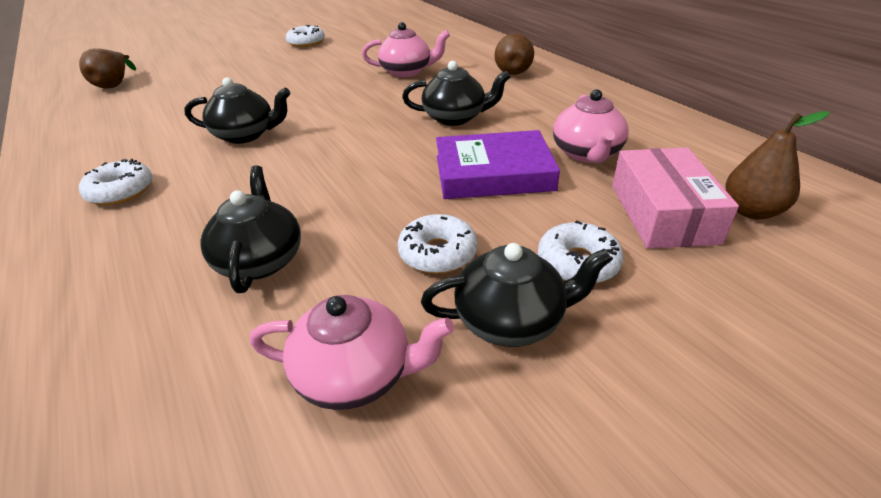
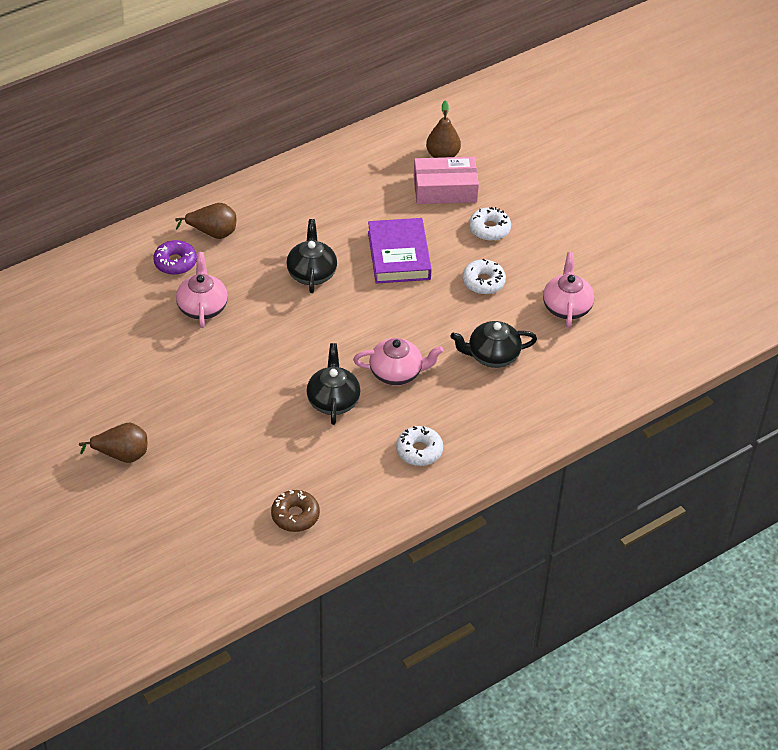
camera: 95 degrees left, 10 degrees up
brown pear [79,48,136,89] -> brown pear moved to [79,423,147,463]
white donut [286,25,325,47] -> none
black teapot [421,243,612,347] -> none
pink teapot [553,89,629,163] -> pink teapot moved to [353,338,443,385]
none -> purple donut [153,240,197,275]
none -> brown donut [271,490,320,532]

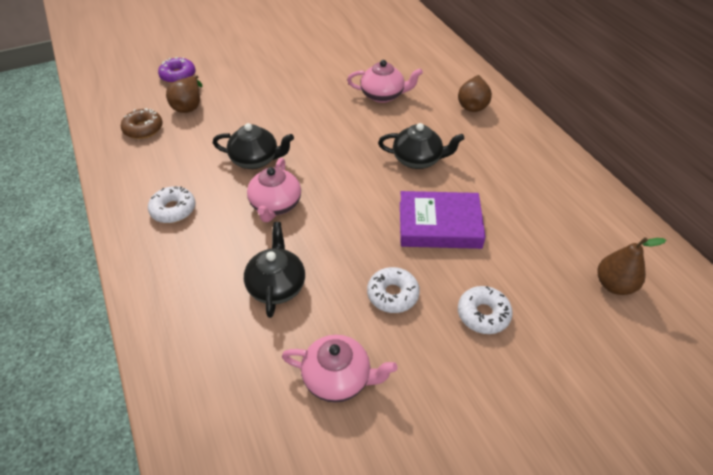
camera: 100 degrees right, 0 degrees up
brown pear [79,423,147,463] -> brown pear moved to [166,75,202,113]
purple donut [153,240,197,275] -> purple donut moved to [158,57,195,83]
pink box [414,157,479,204] -> none

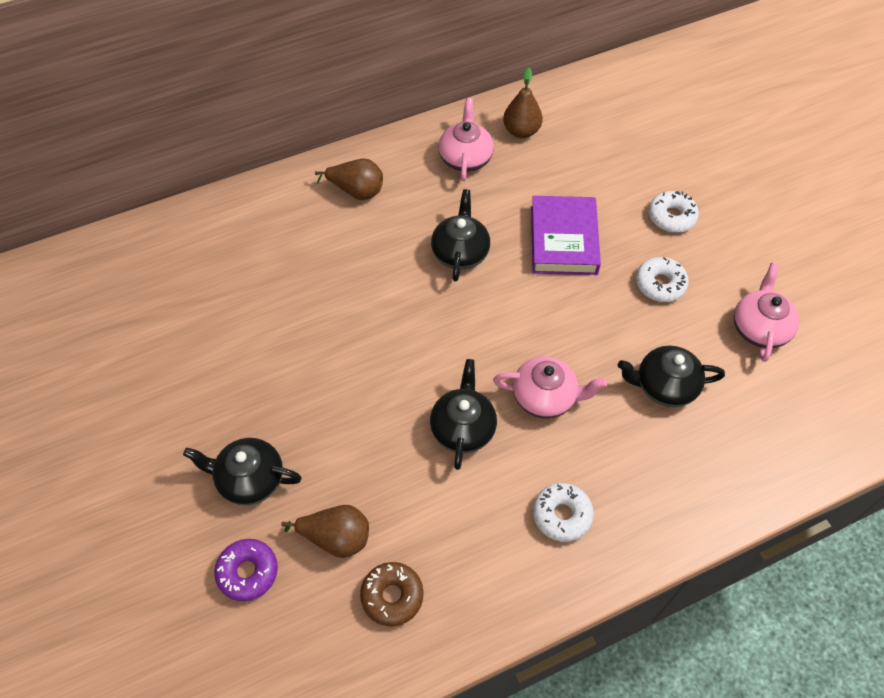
camera: 90 degrees left, 10 degrees up
pink teapot [347,60,423,103] -> pink teapot moved to [439,98,494,181]
brown pear [597,237,666,295] -> brown pear moved to [503,68,543,138]
none -> black teapot [183,438,301,505]

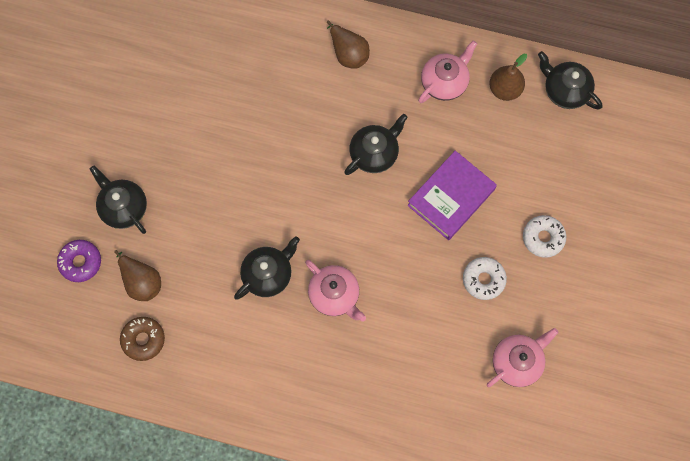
camera: 40 degrees right, 15 degrees up
white donut [533,483,594,542] -> none
black teapot [618,345,725,407] -> black teapot moved to [538,51,602,110]

